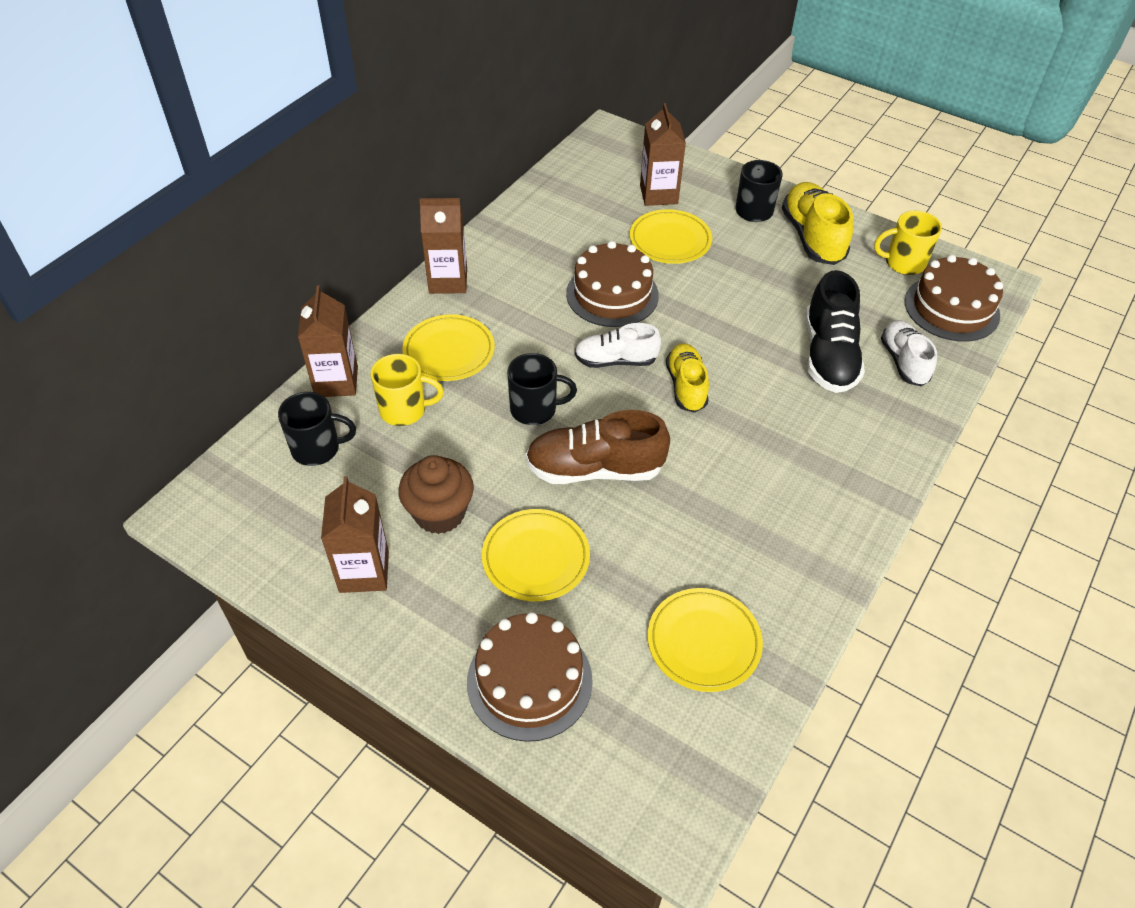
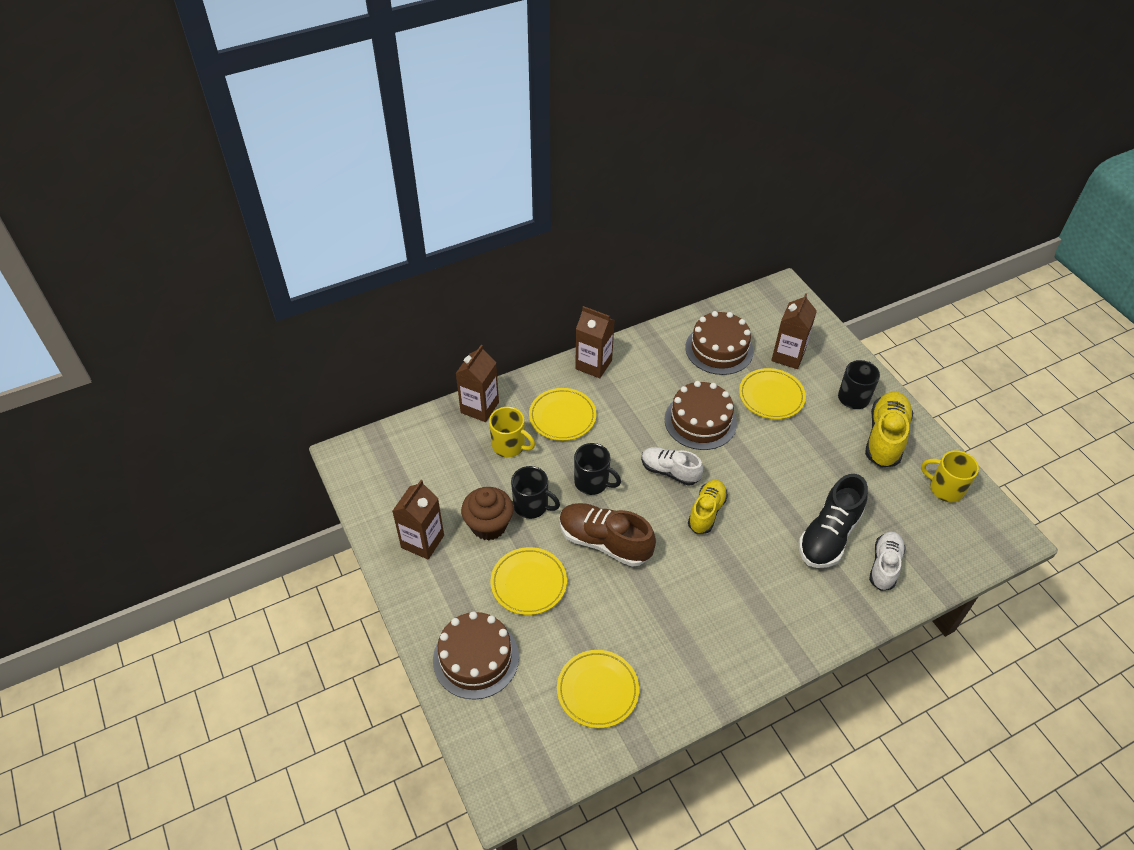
camera: 30 degrees right, 0 degrees up
black mug [278,392,356,466] -> black mug moved to [511,466,560,519]
brown cake [905,255,1003,341] -> brown cake moved to [685,311,754,375]

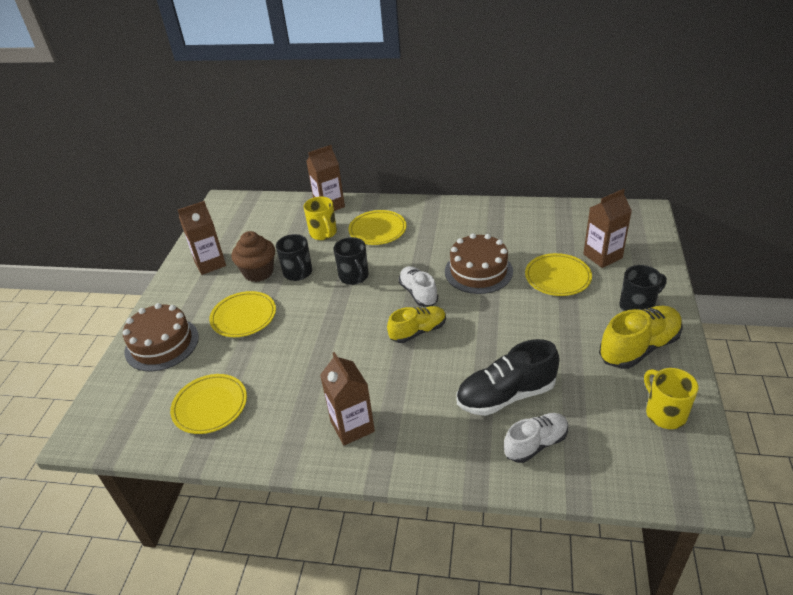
camera: 40 degrees right, 10 degrees down
brown shoe [559,503,656,567] -> none
brown carton [575,306,615,379] -> brown carton moved to [320,352,375,445]
brown cake [685,311,754,375] -> none

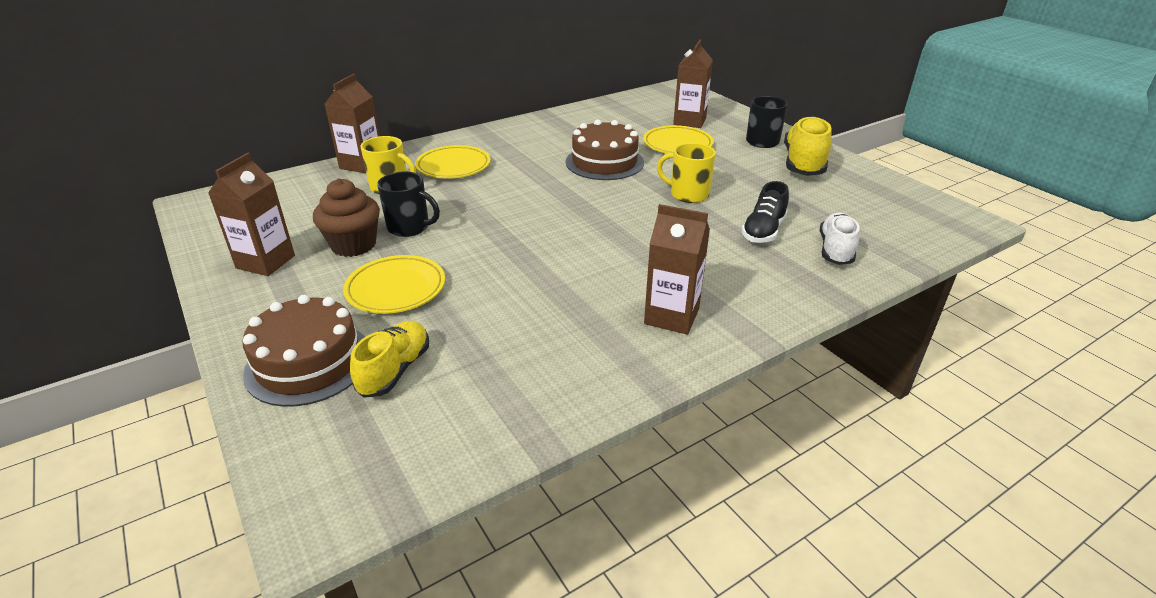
camera: 45 degrees left, 5 degrees down
yellow plate [170,374,247,434] -> none
black mug [333,237,369,285] -> none
yellow shoe [387,306,446,343] -> yellow shoe moved to [350,321,429,398]
white shoe [398,266,438,307] -> none
black shoe [457,339,559,416] -> black shoe [741,181,789,243], size x0.66
yellow mug [644,368,699,429] -> yellow mug moved to [657,143,716,203]

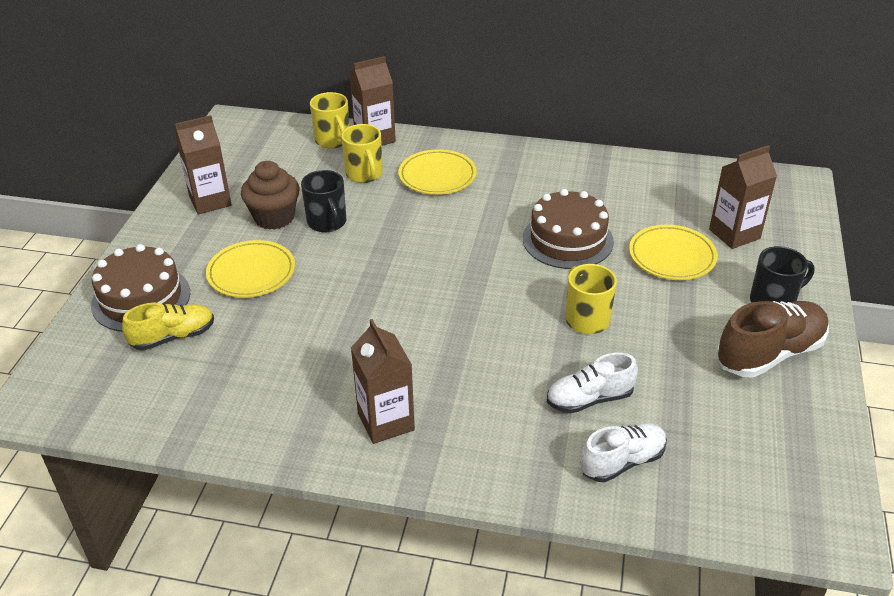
camera: 45 degrees right, 5 degrees up
black shoe [741,181,789,243] -> white shoe [547,353,638,413]
yellow shoe [784,116,832,176] -> brown shoe [716,301,829,378]
none -> yellow mug [310,92,349,148]

